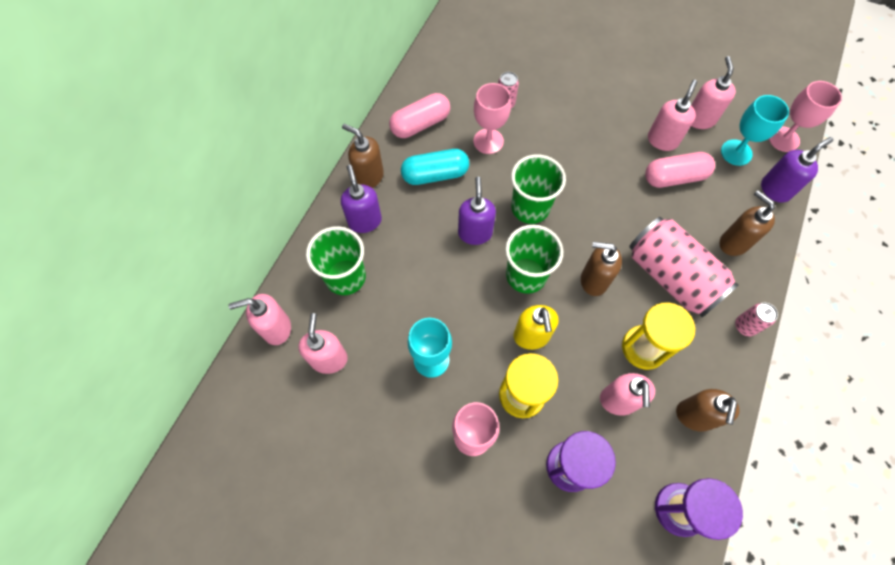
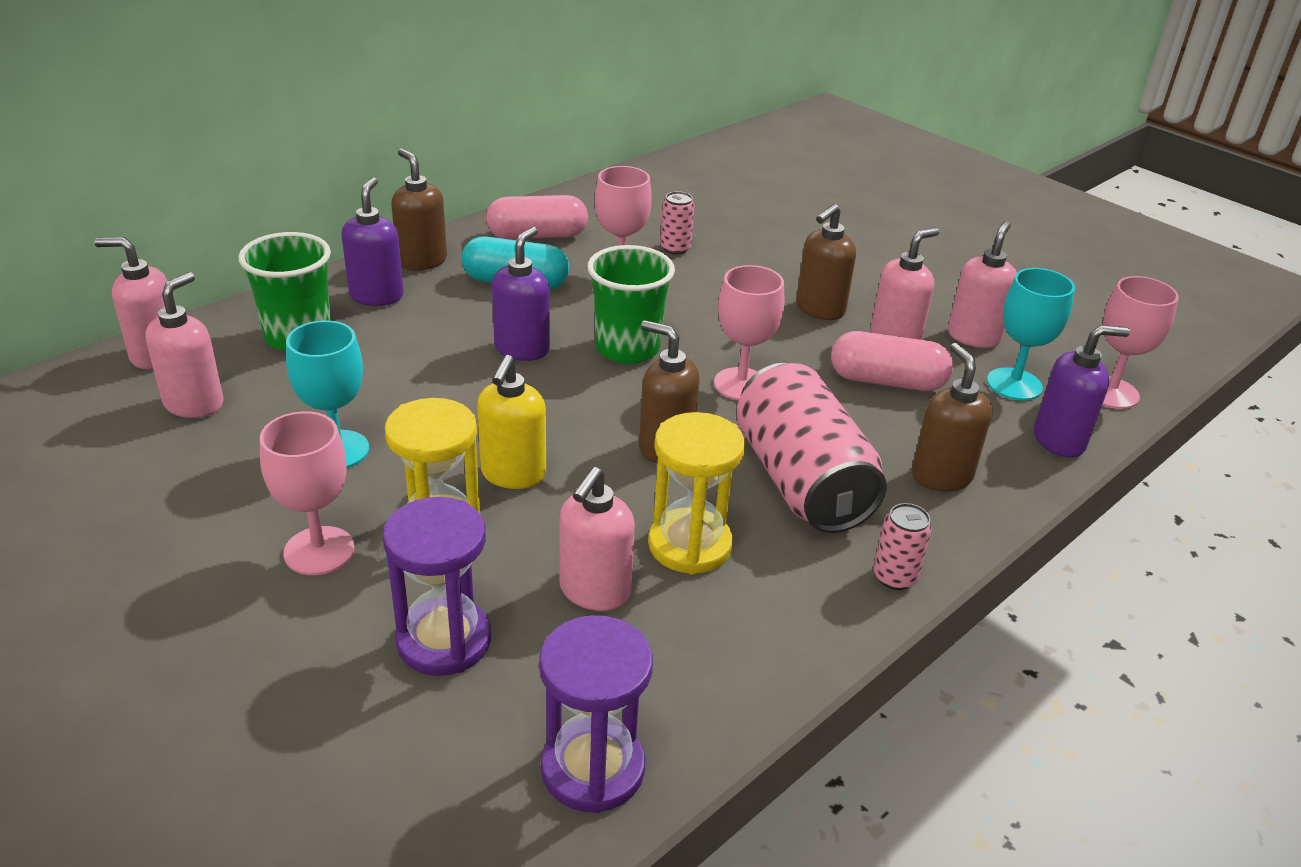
camera: 20 degrees right, 30 degrees down
green cup [505,225,563,294] -> none
brown soap dispenser [676,389,740,432] -> brown soap dispenser moved to [796,204,856,320]
none -> pink goblet [714,265,784,400]

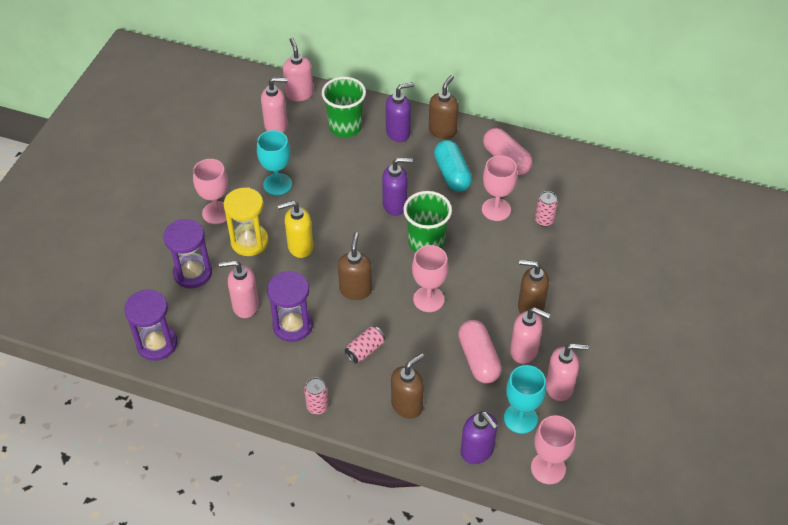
camera: 65 degrees right, 15 degrees up
yellow hourglass [648,412,745,575] -> purple hourglass [267,271,313,342]
pink can [736,363,887,533] -> pink can [345,326,385,364], size x0.43

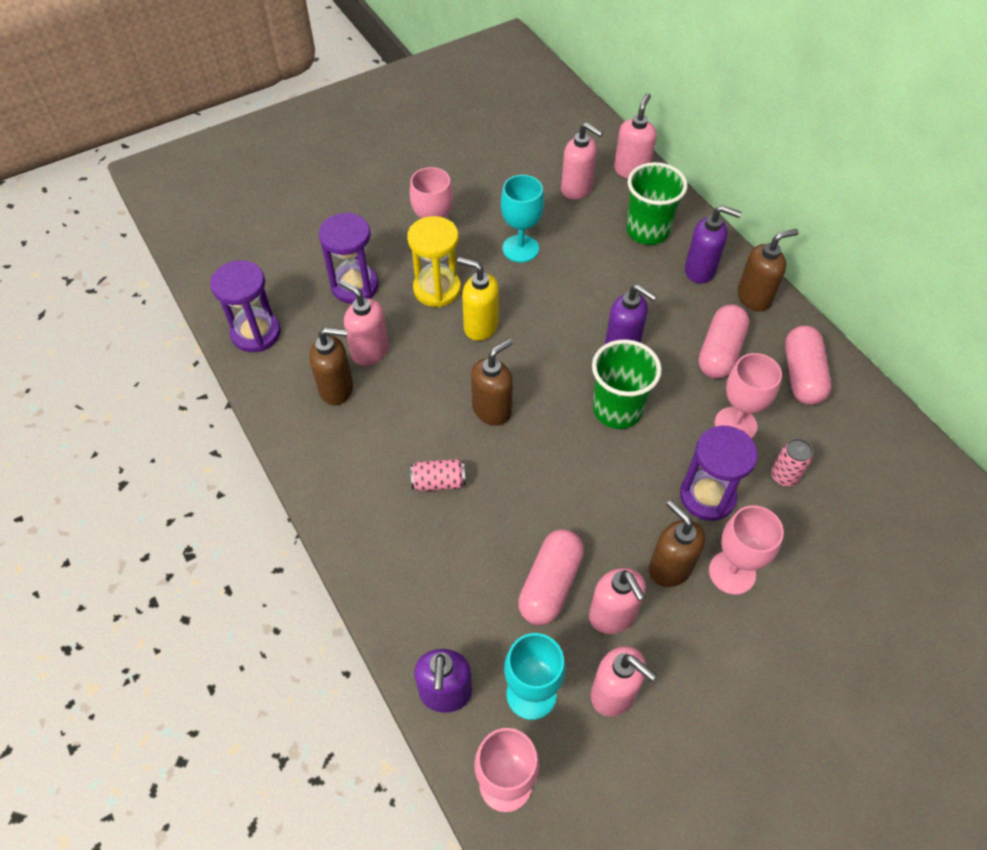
camera: 40 degrees right, 5 degrees up
purple hourglass [267,271,313,342] -> purple hourglass moved to [680,425,758,521]
pink can [304,377,329,415] -> none
brown soap dispenser [391,353,424,419] -> brown soap dispenser moved to [309,328,353,405]
pink goblet [412,245,449,312] -> pink goblet moved to [709,506,784,595]
turquoise capsule [434,140,472,192] -> pink capsule [698,305,749,379]

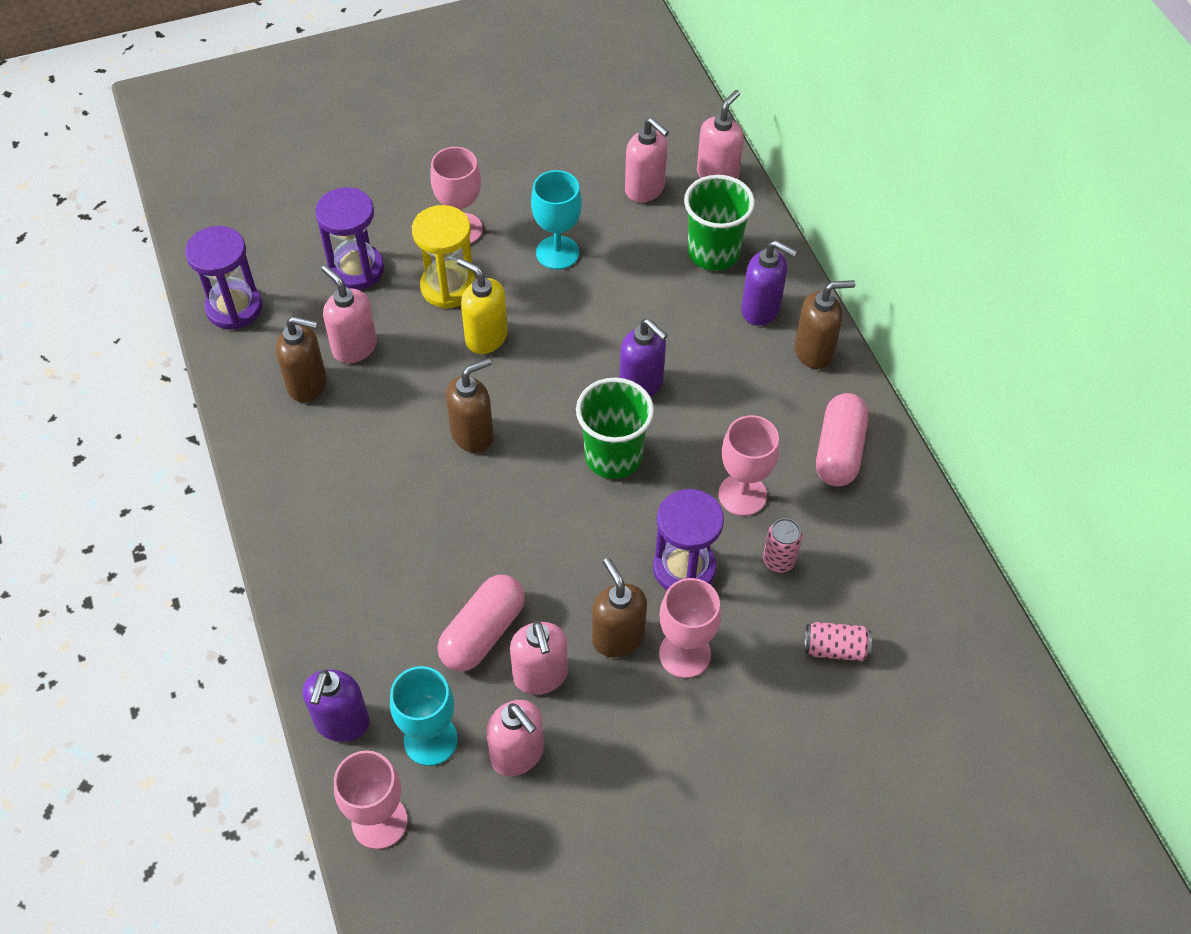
camera: 10 degrees right, 0 degrees up
pink can [410,459,466,491] -> pink can moved to [805,622,872,661]
pink capsule [698,305,749,379] -> none

